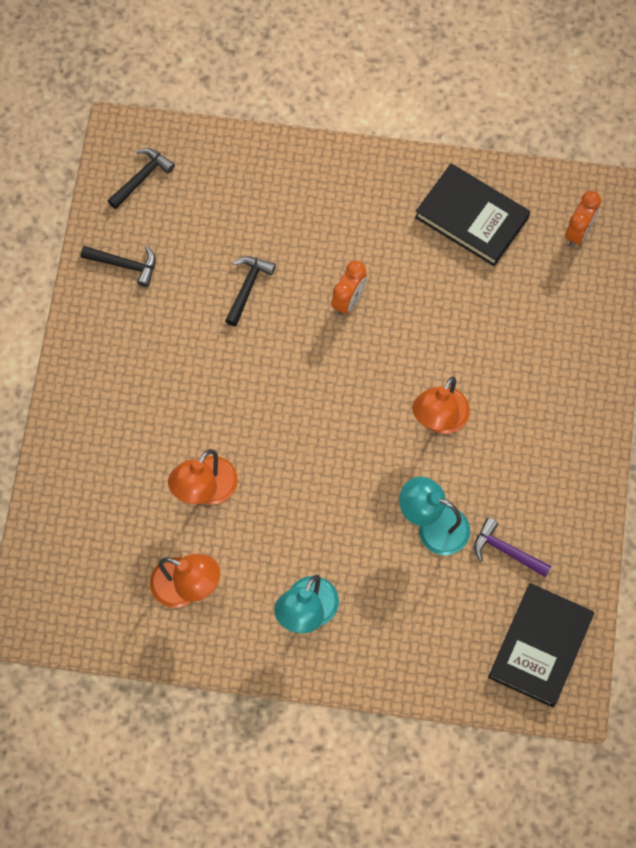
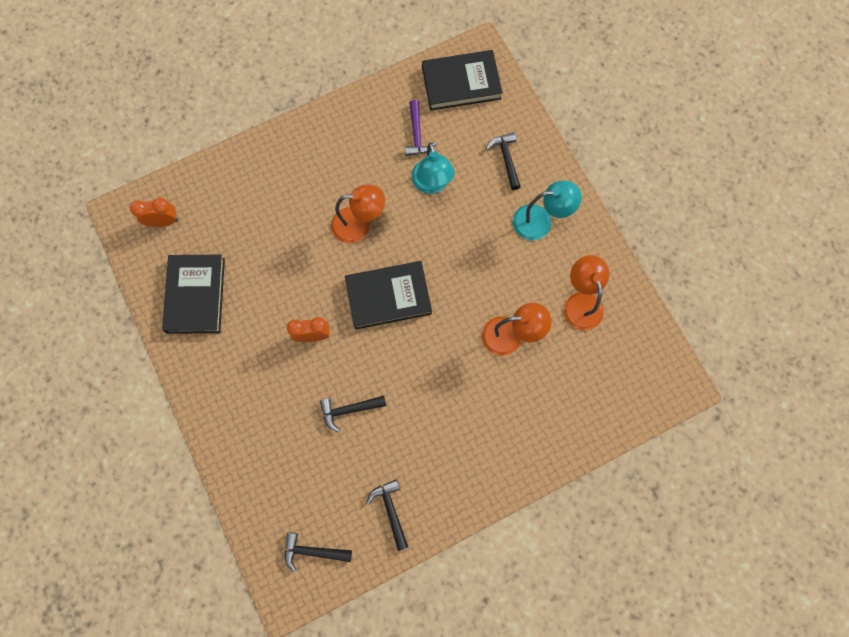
camera: 125 degrees left, 5 degrees up
none -> black book [345,261,432,329]
none -> black hammer [486,132,521,190]

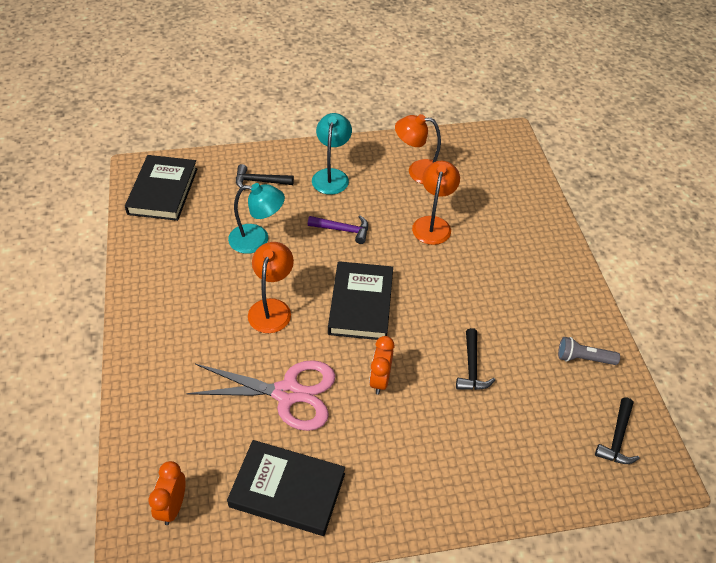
camera: 75 degrees left, 25 degrees down
black hammer [367,479,408,551] -> grey flashlight [558,337,620,365]
purple hammer [405,100,436,156] -> purple hammer moved to [308,215,368,244]
none -> pink scissors [186,360,336,431]

